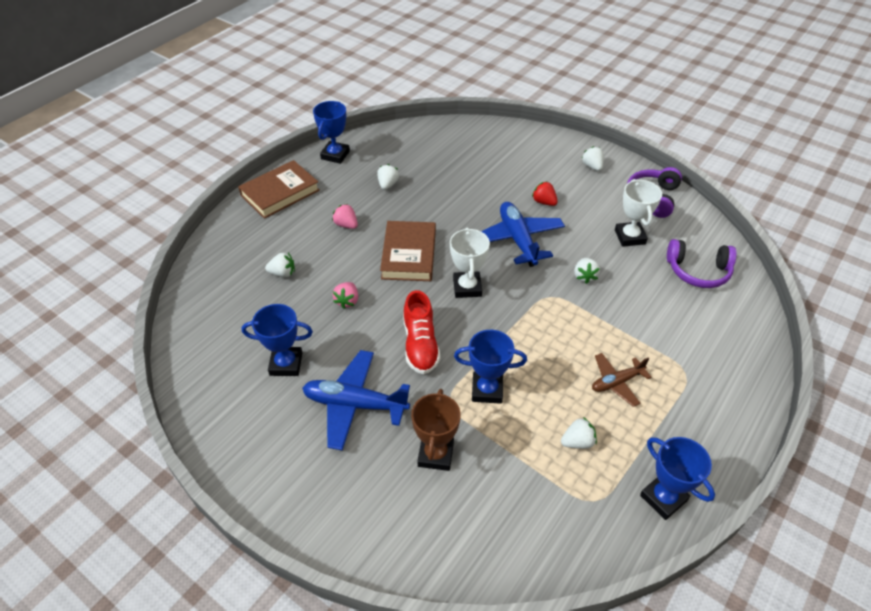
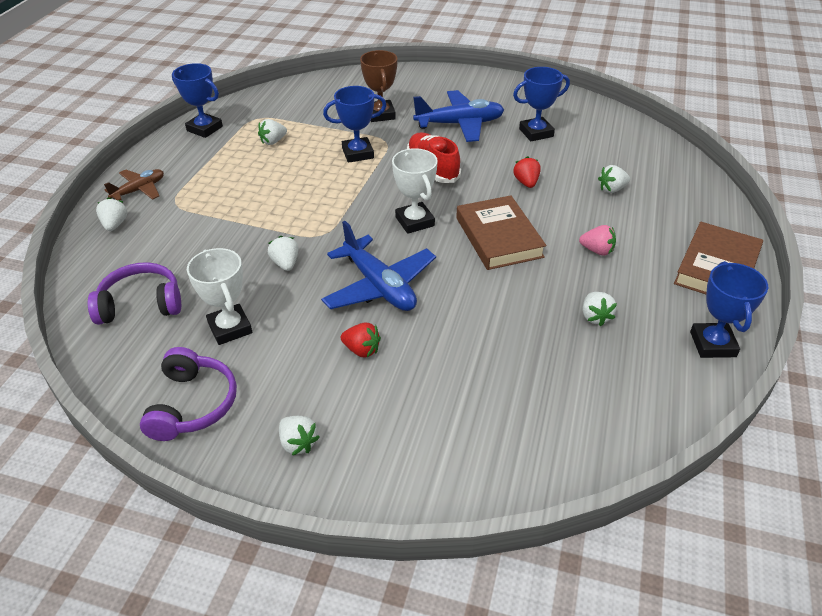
camera: 160 degrees right, 5 degrees down
pink strawberry [333,282,358,309] -> red strawberry [513,156,541,188]
brown plane [592,353,651,407] -> brown plane moved to [104,169,164,200]
none -> white strawberry [96,197,127,231]

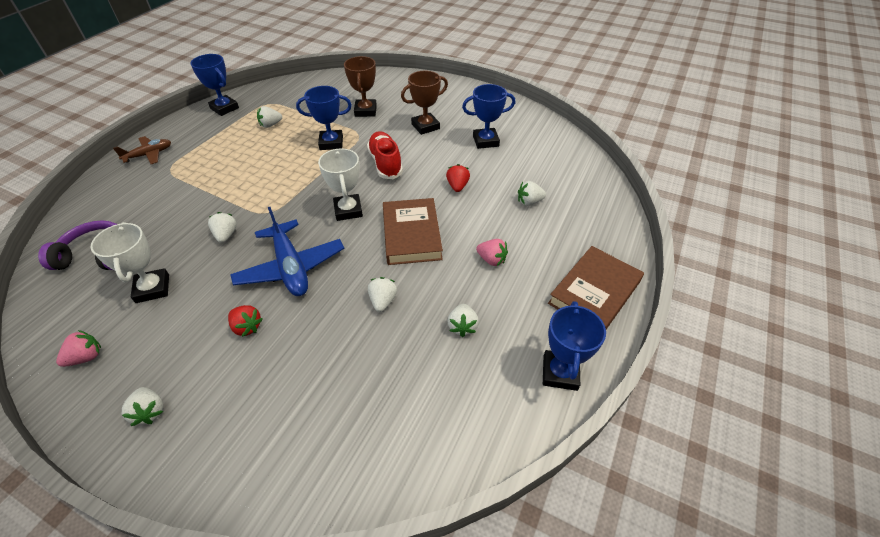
camera: 10 degrees right, 5 degrees up
white strawberry [96,197,127,231] -> white strawberry moved to [368,277,397,312]
purple headphones [140,347,237,441] -> pink strawberry [56,330,101,367]
blue plane [413,90,504,142] -> brown trophy [401,71,448,135]

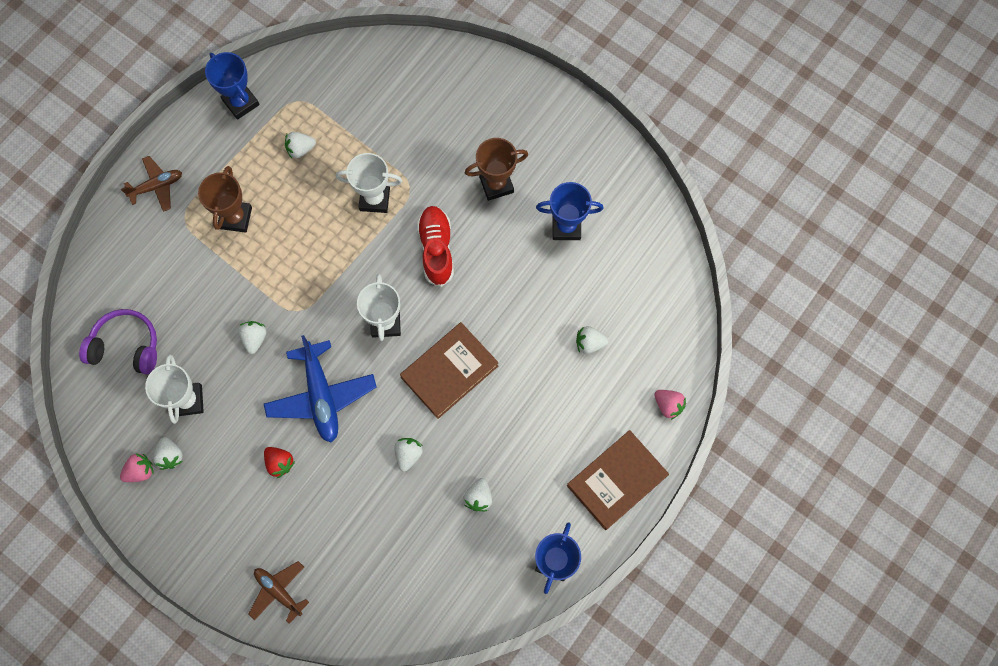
camera: 10 degrees right, 25 degrees up
white strawberry [122,387,163,426] -> white strawberry moved to [153,437,183,470]
blue trophy [296,86,352,150] -> white trophy [336,153,403,213]
brown trophy [344,56,377,117] -> brown trophy moved to [198,166,252,233]
brown book [383,198,443,265] -> brown book turned 45 degrees clockwise [400,322,499,419]
red strawberry [446,164,470,192] -> none
pink strawberry [476,239,508,266] -> pink strawberry moved to [654,390,686,420]
none -> brown plane [249,561,309,624]

